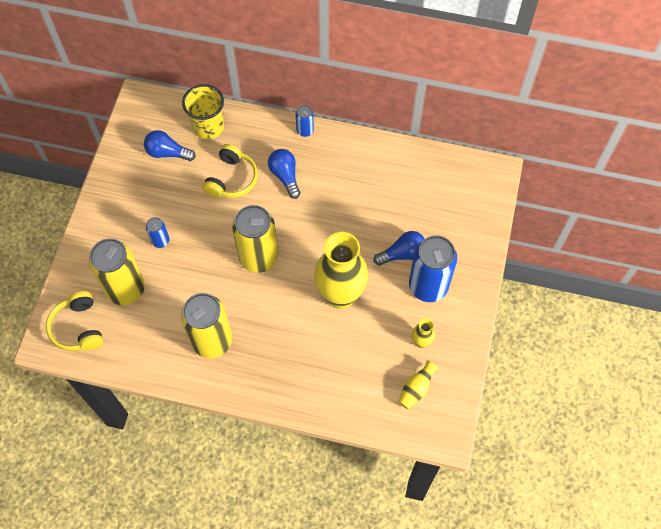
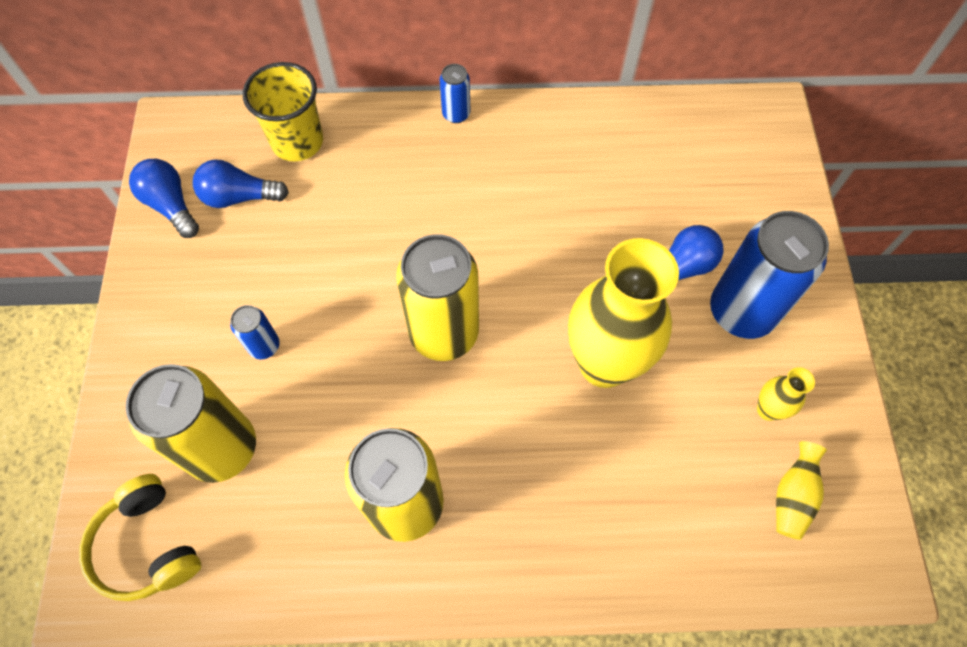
camera: 15 degrees left, 0 degrees up
yellow headphones [202,144,258,198] -> none
blue light bulb [268,149,301,199] -> blue light bulb moved to [129,159,199,238]

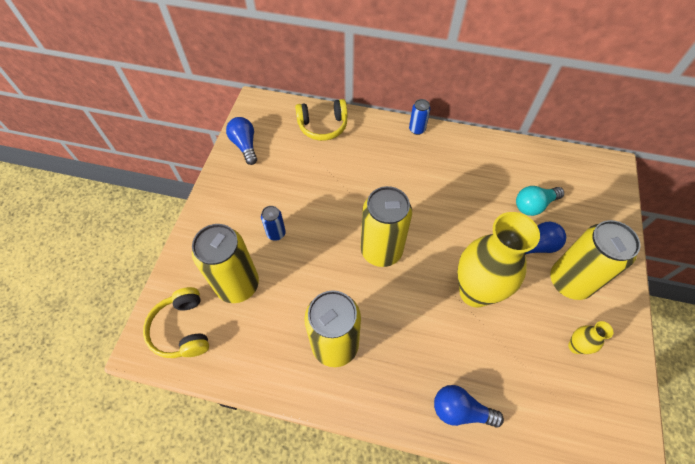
camera: 15 degrees right, 5 degrees down
blue light bulb [193,159,289,208] -> blue light bulb moved to [434,385,504,428]
yellow cup [243,62,323,161] -> yellow headphones [295,99,348,141]
blue can [710,211,829,339] -> yellow can [550,220,641,300]
yellow vase [776,441,827,540] -> none
none -> turquoise light bulb [516,186,565,216]

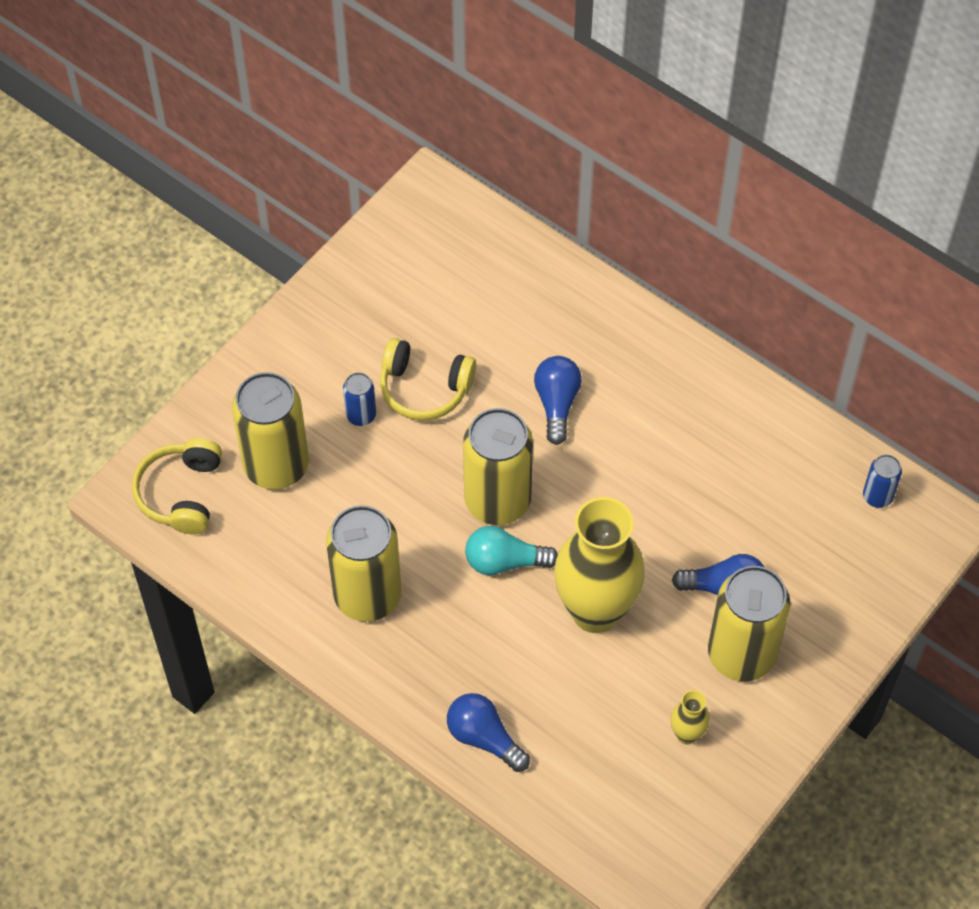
camera: 25 degrees right, 0 degrees up
blue light bulb [226,117,257,165] -> blue light bulb moved to [534,356,582,445]
yellow headphones [295,99,348,141] -> yellow headphones moved to [380,338,476,421]
blue can [409,99,430,135] -> blue can moved to [863,454,902,508]
turquoise light bulb [516,186,565,216] -> turquoise light bulb moved to [465,526,558,576]

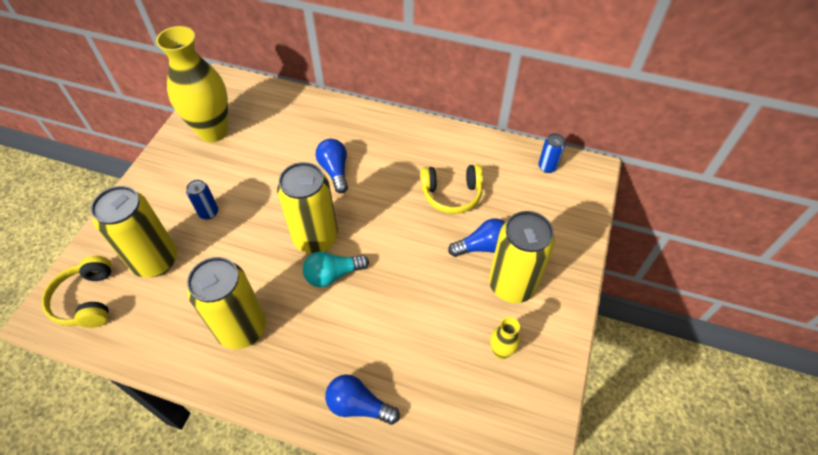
camera: 20 degrees left, 5 degrees down
yellow headphones [380,338,476,421] -> yellow headphones moved to [421,165,483,214]
yellow vase [554,497,645,633] -> yellow vase moved to [156,26,228,142]

